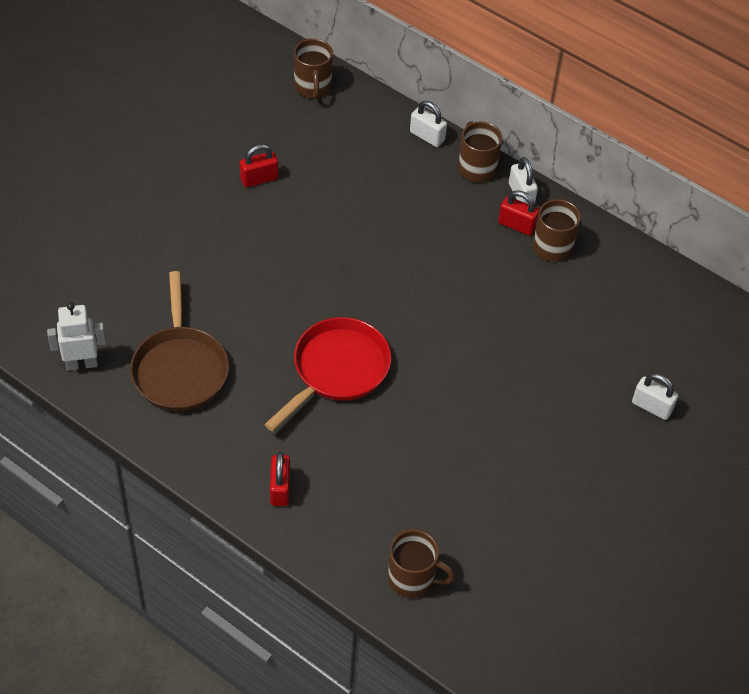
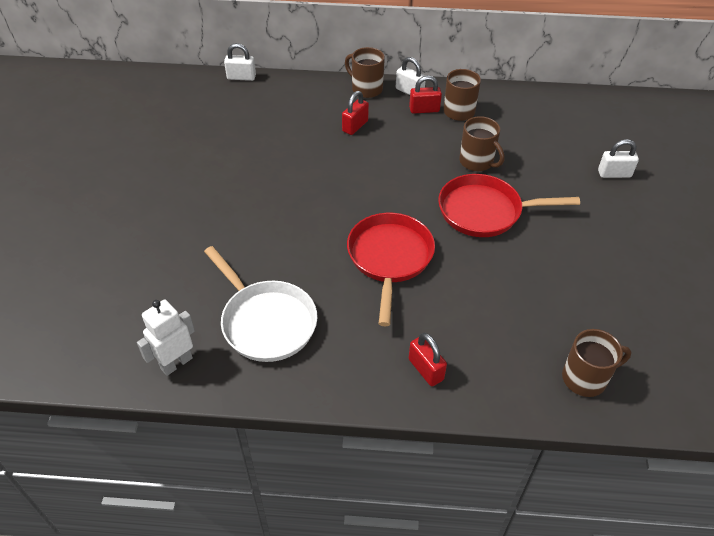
camera: 30 degrees left, 5 degrees down
brown pan [130,271,229,411] -> white pan [204,246,317,362]
red padlock [240,144,278,188] -> red padlock moved to [342,91,369,135]
brown mug [294,39,333,99] -> brown mug moved to [459,116,504,171]
white padlock [410,101,447,147] -> white padlock moved to [224,43,256,81]
none -> red pan [438,174,580,237]

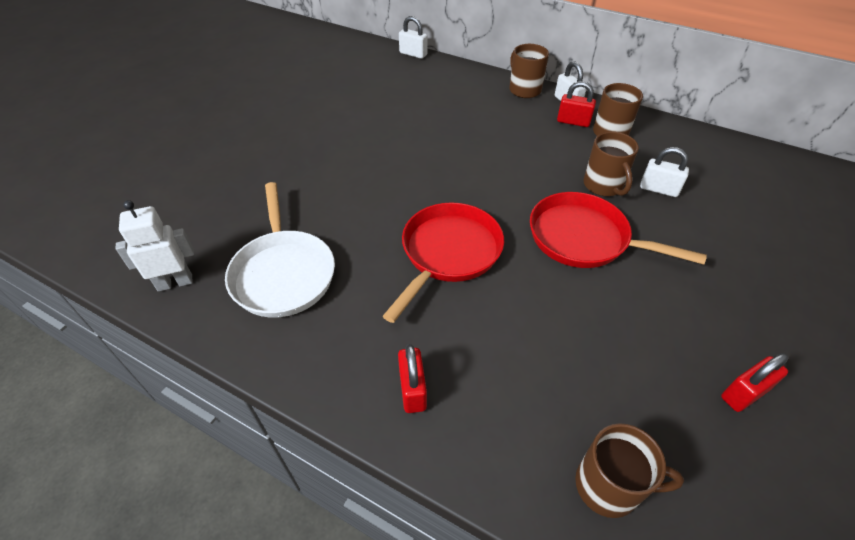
camera: 25 degrees right, 0 degrees up
red padlock [342,91,369,135] -> red padlock moved to [721,353,789,412]
white padlock [598,139,639,178] -> white padlock moved to [640,147,689,197]

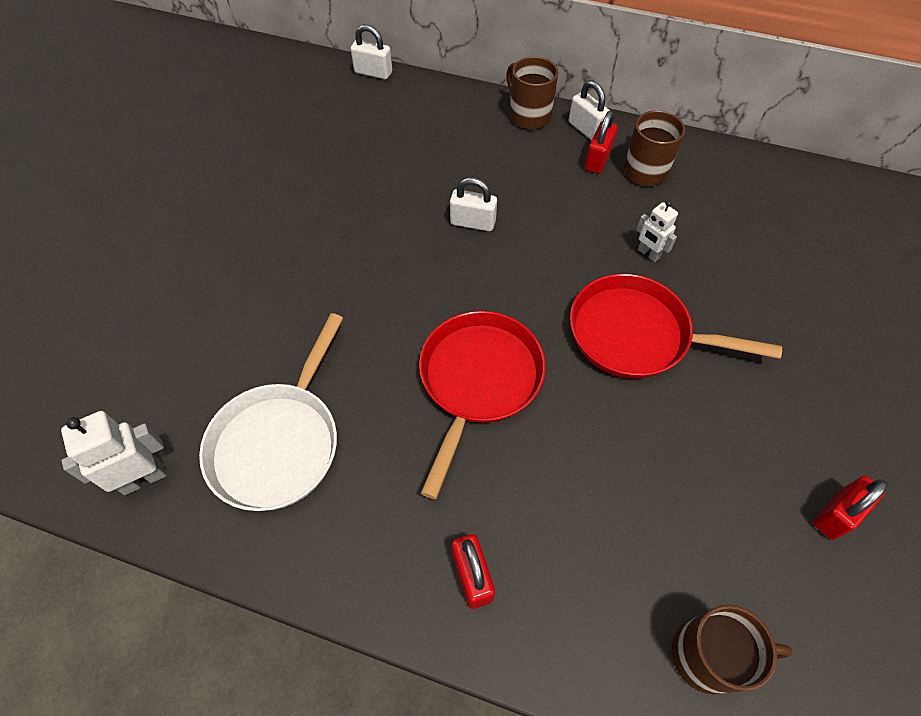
camera: 10 degrees left, 10 degrees up
white pan [225,182,335,318] -> white pan turned 45 degrees clockwise [199,313,343,511]
red padlock [557,81,596,127] -> red padlock turned 75 degrees counterclockwise [585,111,618,174]
brown mug [583,132,639,196] -> white robot [636,201,678,262]
white padlock [640,147,689,197] -> white padlock moved to [450,177,497,231]

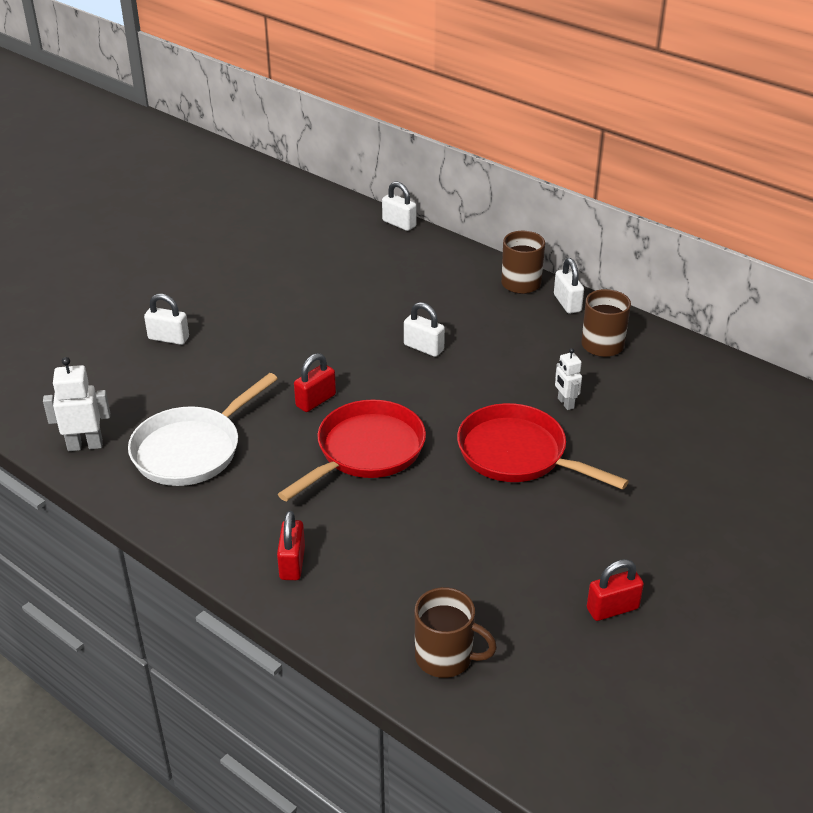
camera: 20 degrees right, 20 degrees down
red padlock [585,111,618,174] -> red padlock moved to [294,353,336,412]
none -> white padlock [144,294,189,345]

